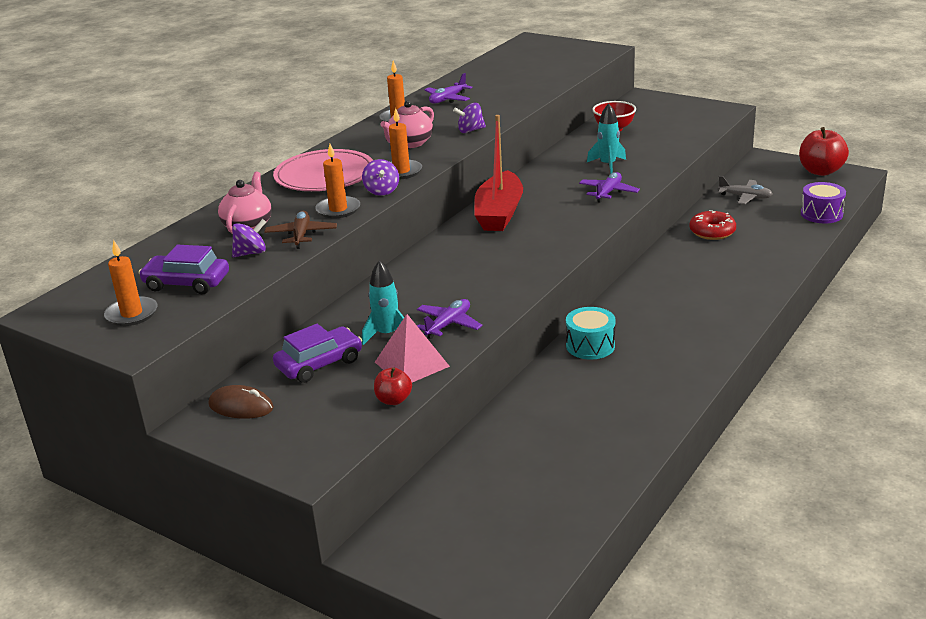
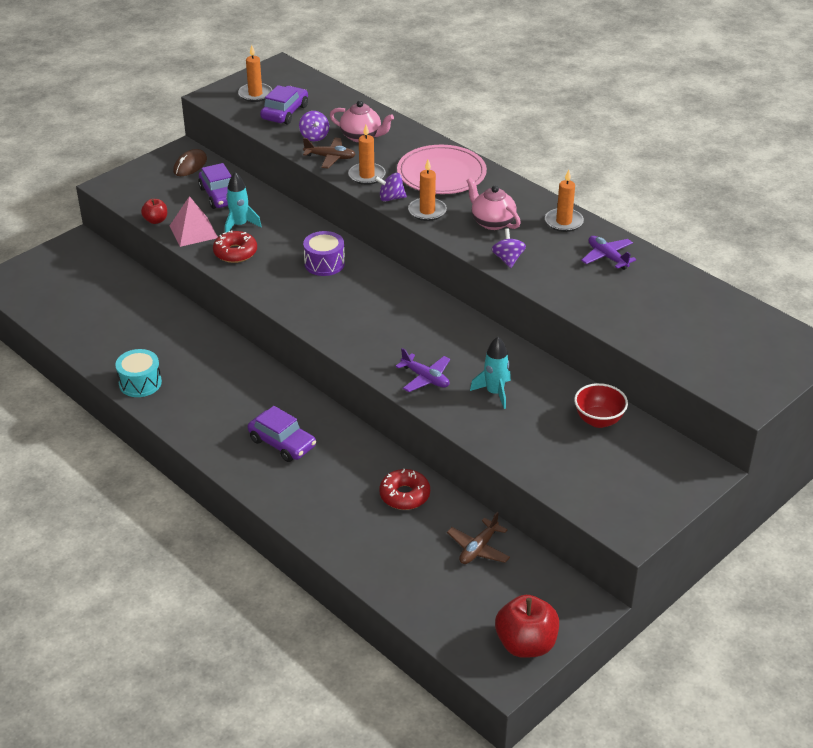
camera: 100 degrees right, 10 degrees up
purple plane [417,299,482,339] -> red donut [213,230,257,263]
red boat [474,115,523,231] -> none
turquoise drum [566,307,615,359] -> turquoise drum moved to [115,349,162,397]
grey plane [718,176,773,205] -> brown plane [447,512,510,564]
purple drum [801,182,846,223] -> purple drum moved to [303,231,345,276]
none -> purple car [247,406,316,462]

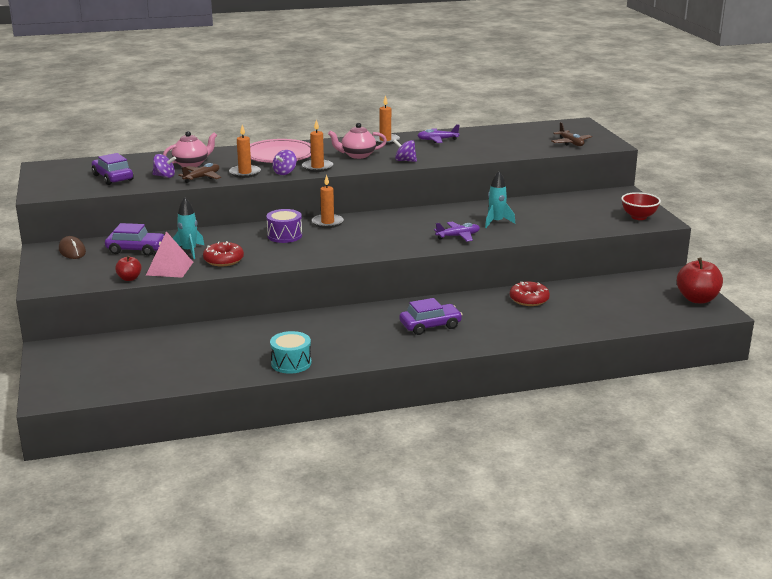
camera: 60 degrees left, 15 degrees down
orange candle [238,45,272,102] -> orange candle moved to [312,175,344,228]
brown plane [447,512,510,564] -> brown plane moved to [552,122,592,146]
red bowl [574,383,628,428] -> red bowl moved to [621,192,661,220]

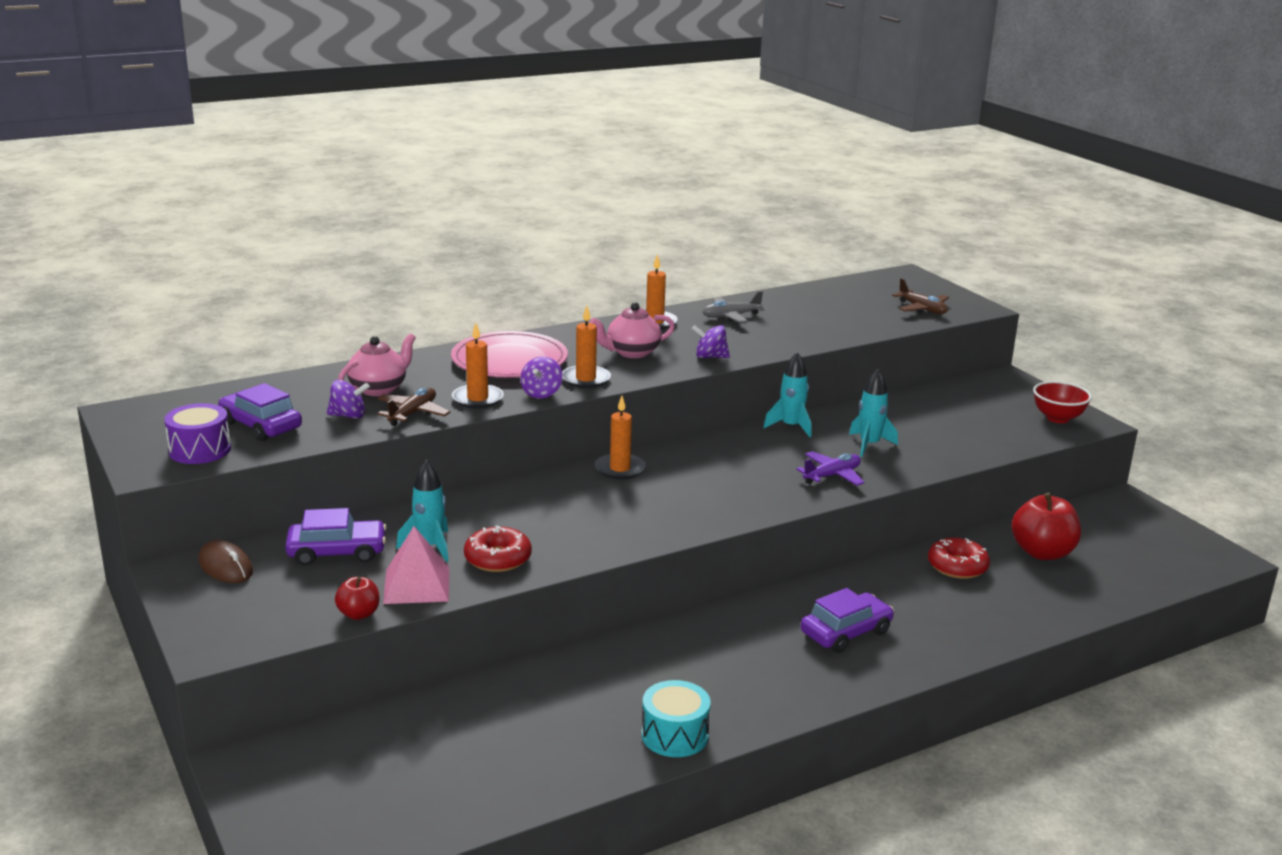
camera: 15 degrees left, 0 degrees up
purple drum [266,209,302,243] -> purple drum moved to [164,403,231,464]
purple plane [417,124,460,143] -> grey plane [703,291,765,323]
red apple [677,258,723,304] -> red apple moved to [1011,493,1081,560]
none -> turquoise rocket [763,352,812,437]

